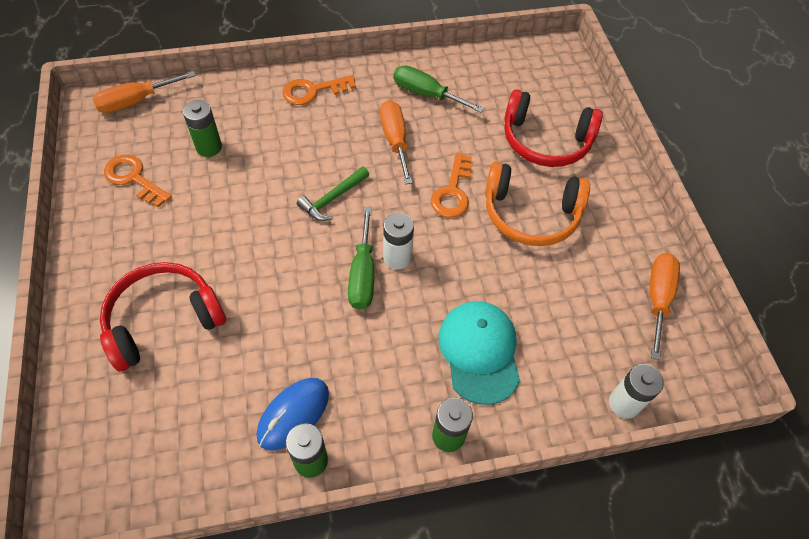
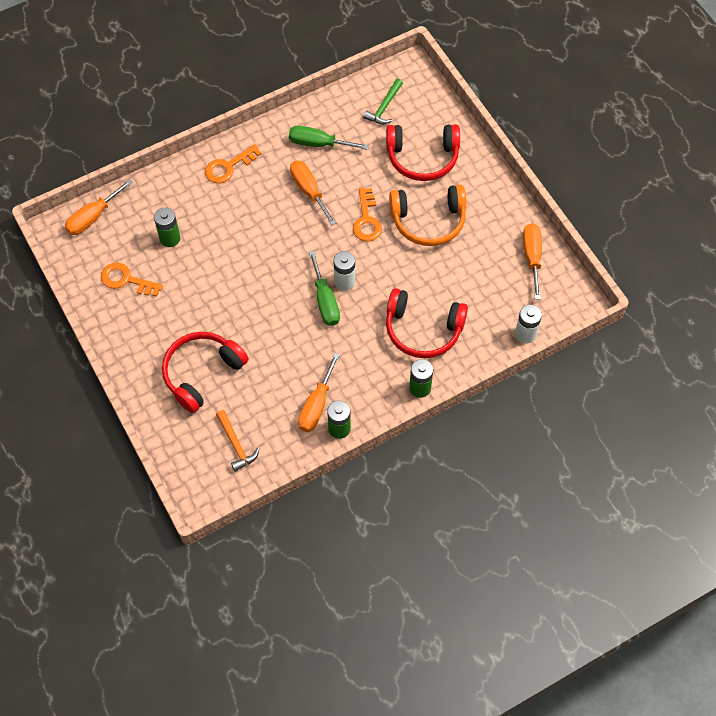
camera: 15 degrees left, 5 degrees up
blue mouse [257,378,329,451] -> orange screwdriver [298,353,340,432]
green hammer [297,166,369,221] -> green hammer moved to [363,79,403,124]
turquoise cap [439,301,520,405] -> red headphones [386,288,468,358]
none -> orange hammer [216,410,259,472]

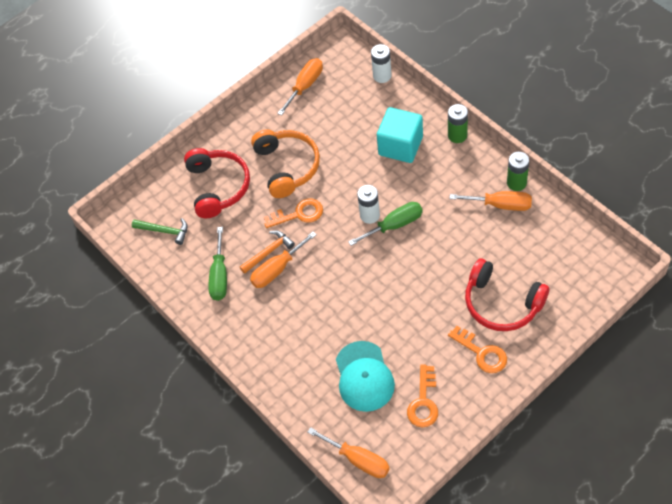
camera: 95 degrees left, 5 degrees down
green battery [154,207,180,247] -> turquoise cap [336,341,395,412]
orange key [205,144,261,183] -> orange key moved to [448,326,507,373]
orange hammer [216,410,259,472] -> orange hammer moved to [240,231,295,274]
red headphones [386,288,468,358] -> turquoise cube [377,107,423,163]
orange screwdriver [523,223,542,300] -> orange screwdriver turned 135 degrees clockwise [277,58,323,116]

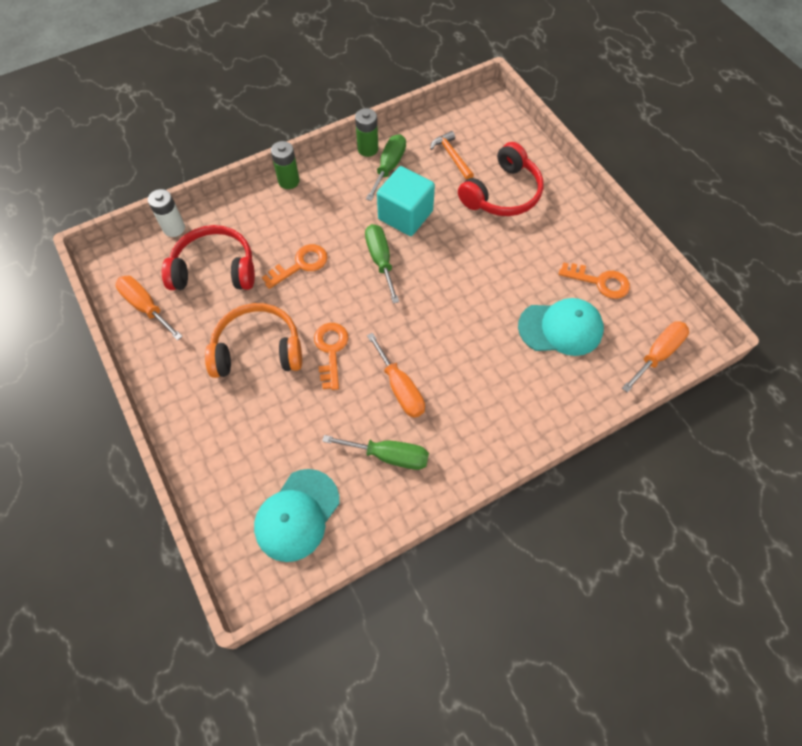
camera: 85 degrees left, 5 degrees up
green hammer [132,218,188,245] -> turquoise cap [254,469,340,562]
red headphones [184,148,250,218] -> red headphones moved to [162,225,255,290]
orange hammer [240,231,295,274] -> orange hammer moved to [430,131,474,180]
white battery [357,185,380,224] -> none
turquoise cube [377,107,423,163] -> turquoise cube moved to [377,166,435,236]
orange key [448,326,507,373] -> orange key moved to [262,244,327,289]
orange screwdriver [449,191,532,211] -> green screwdriver [366,134,406,201]

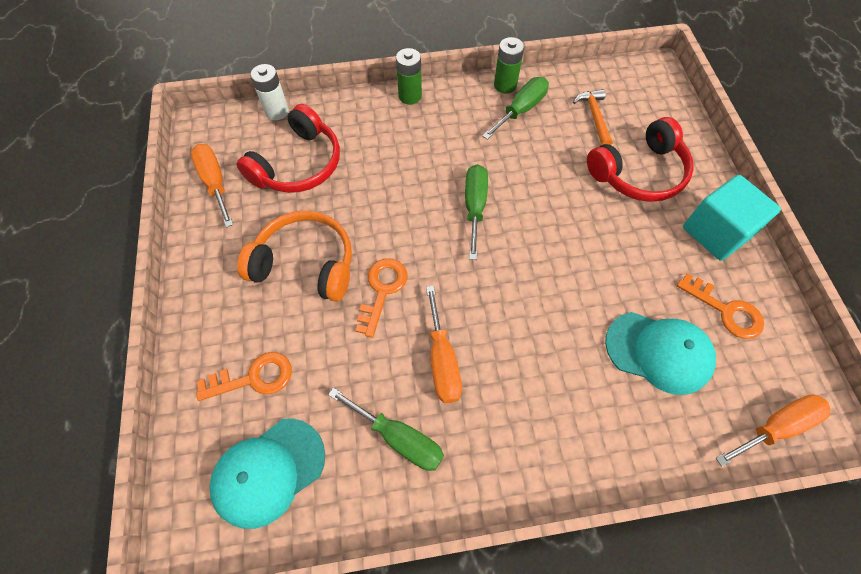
camera: 20 degrees right, 0 degrees up
red headphones [162,225,255,290] -> red headphones turned 105 degrees clockwise [237,104,340,193]
orange key [262,244,327,289] -> orange key moved to [196,352,292,401]
turquoise cube [377,166,435,236] -> turquoise cube moved to [683,175,781,261]

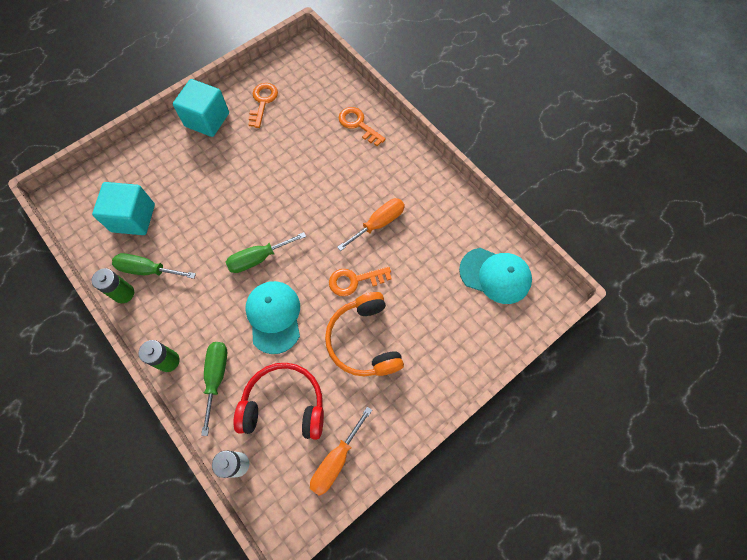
camera: 120 degrees left, 5 degrees up
orange key [196,352,292,401] -> orange key moved to [339,107,386,146]
green screwdriver [328,388,444,471] -> green screwdriver moved to [201,342,227,436]
orange hammer [573,89,612,145] -> turquoise cube [92,182,155,235]
red headphones [587,117,694,202] -> none
turquoise cap [605,312,716,395] -> turquoise cap moved to [245,281,300,354]
orange screwdriver [716,394,830,467] -> none

